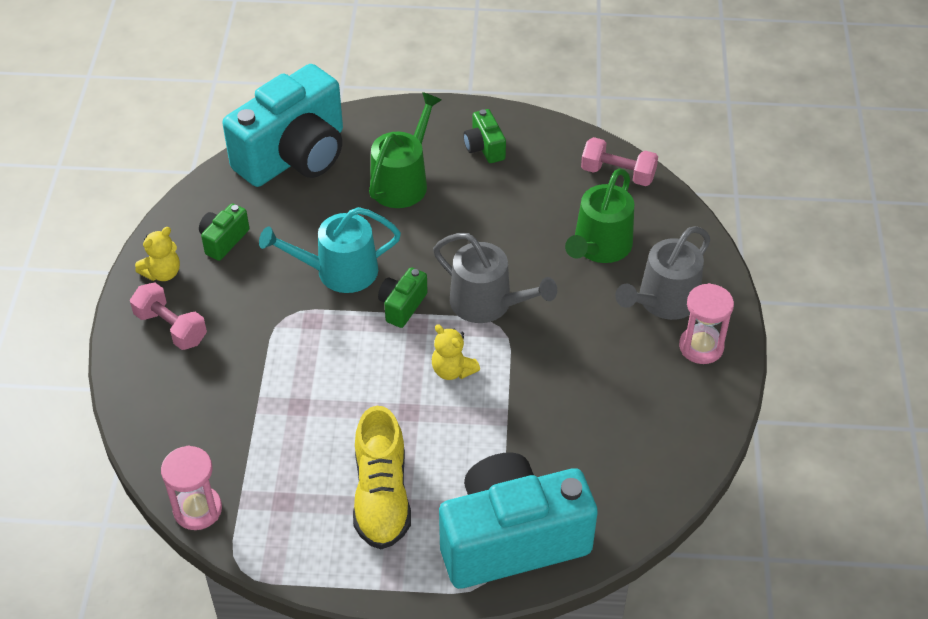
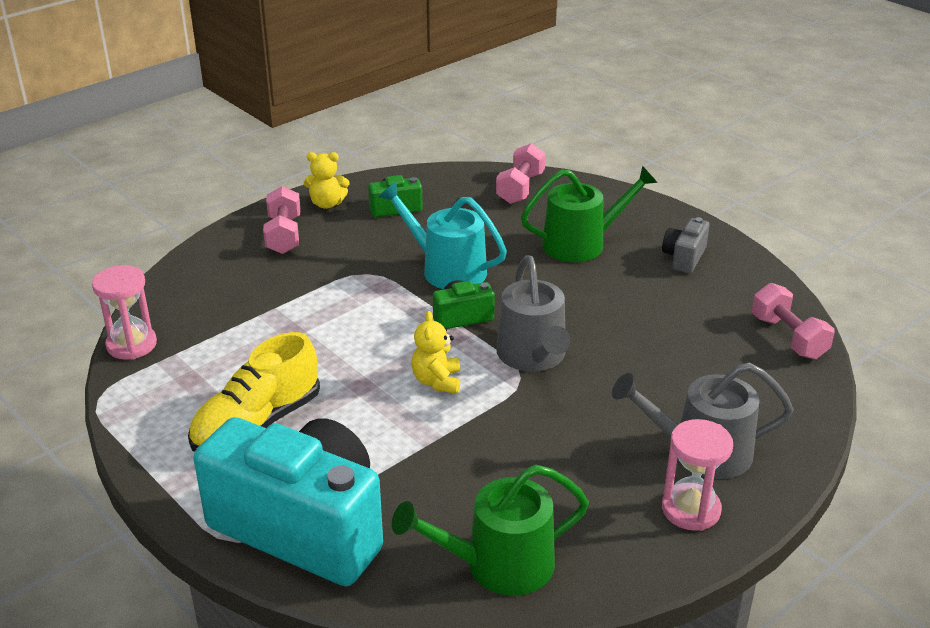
camera: 45 degrees right, 15 degrees down
turquoise camera [222,64,343,187] -> pink dumbbell [496,143,546,204]
green camera [463,109,506,163] -> grey camera [662,217,710,273]
green watering can [565,168,634,263] -> green watering can moved to [392,465,589,596]

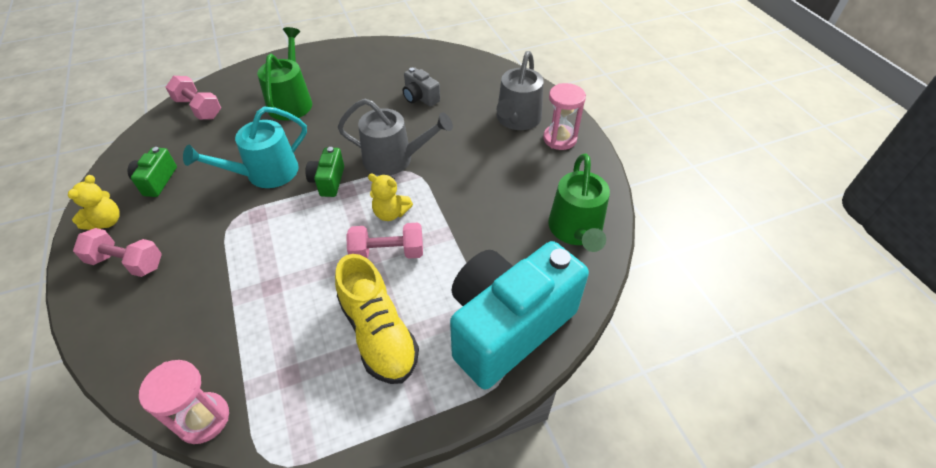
camera: 70 degrees left, 15 degrees up
grey camera [662,217,710,273] -> grey camera moved to [403,67,440,107]
pink dumbbell [752,283,835,359] -> pink dumbbell moved to [346,223,423,259]

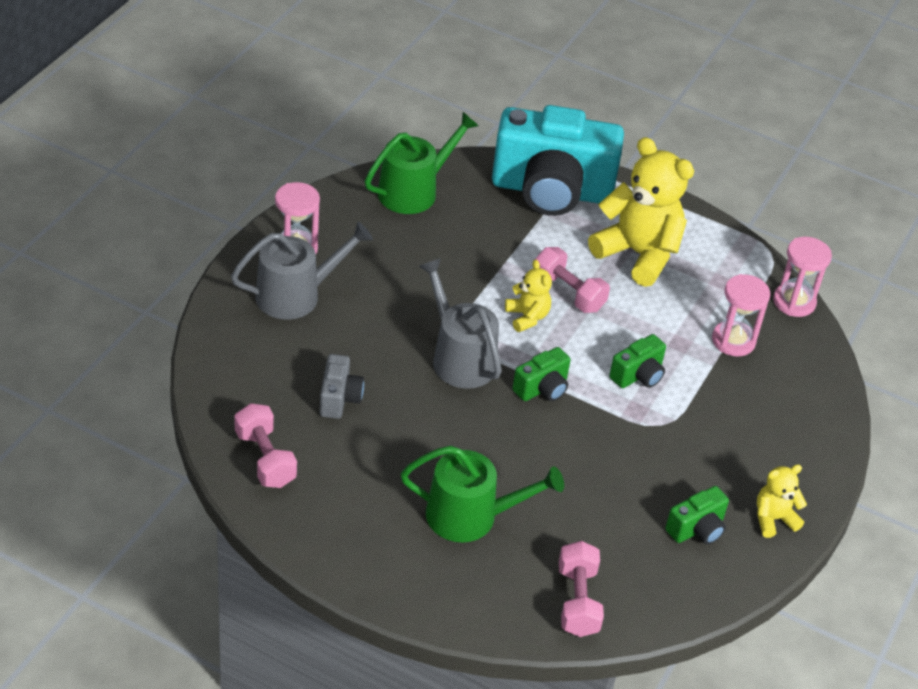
camera: 135 degrees left, 5 degrees down
pink dumbbell [73,228,162,277] -> pink dumbbell moved to [235,403,297,488]
turquoise watering can [183,107,307,188] -> none
green watering can [257,27,312,121] -> green watering can turned 135 degrees counterclockwise [401,446,564,542]
yellow shoe [335,254,419,384] -> yellow teddy bear [588,137,694,287]
none -> green camera [609,334,666,388]
none -> pink hourglass [712,274,770,357]

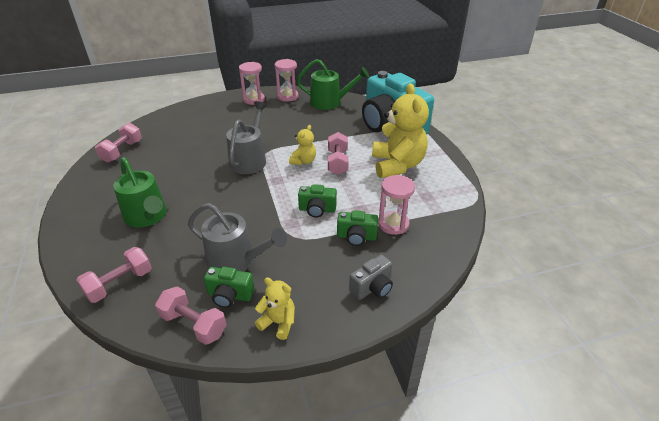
camera: 50 degrees right, 5 degrees down
grey watering can [231,222,373,320] -> grey watering can moved to [188,203,287,272]
grey camera [320,354,364,419] -> grey camera moved to [349,254,393,300]
green camera [513,347,571,401] -> green camera moved to [337,210,378,246]
pink hourglass [773,237,832,317] -> pink hourglass moved to [275,59,298,101]
none -> pink dumbbell [155,286,226,345]

